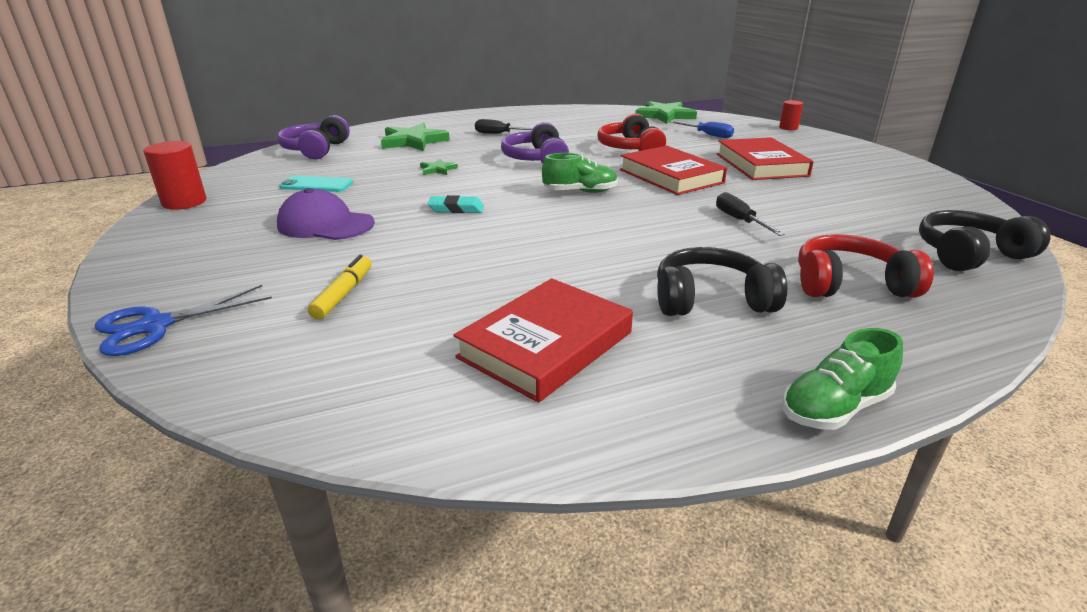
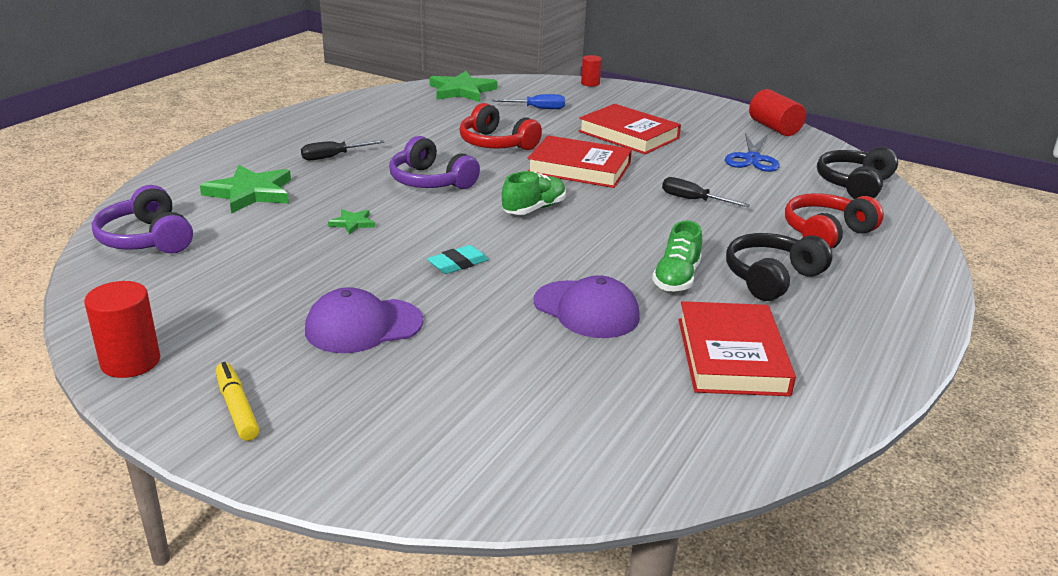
camera: 40 degrees left, 0 degrees up
blue scissors [95,285,272,356] -> blue scissors moved to [725,133,780,172]
turquoise phone [279,175,353,192] -> none
yellow marker [308,255,372,320] -> yellow marker moved to [216,362,260,441]
green shoe [782,328,903,430] -> green shoe moved to [652,220,702,292]
none -> purple cap [534,275,640,338]
none -> red cylinder [749,89,806,136]

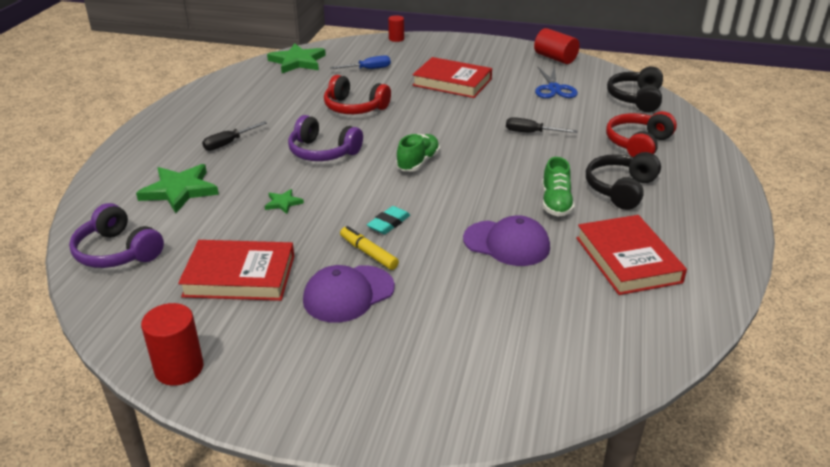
camera: 15 degrees left, 5 degrees up
yellow marker [216,362,260,441] -> yellow marker moved to [340,226,399,270]
red book [528,135,632,188] -> red book moved to [178,240,294,301]

